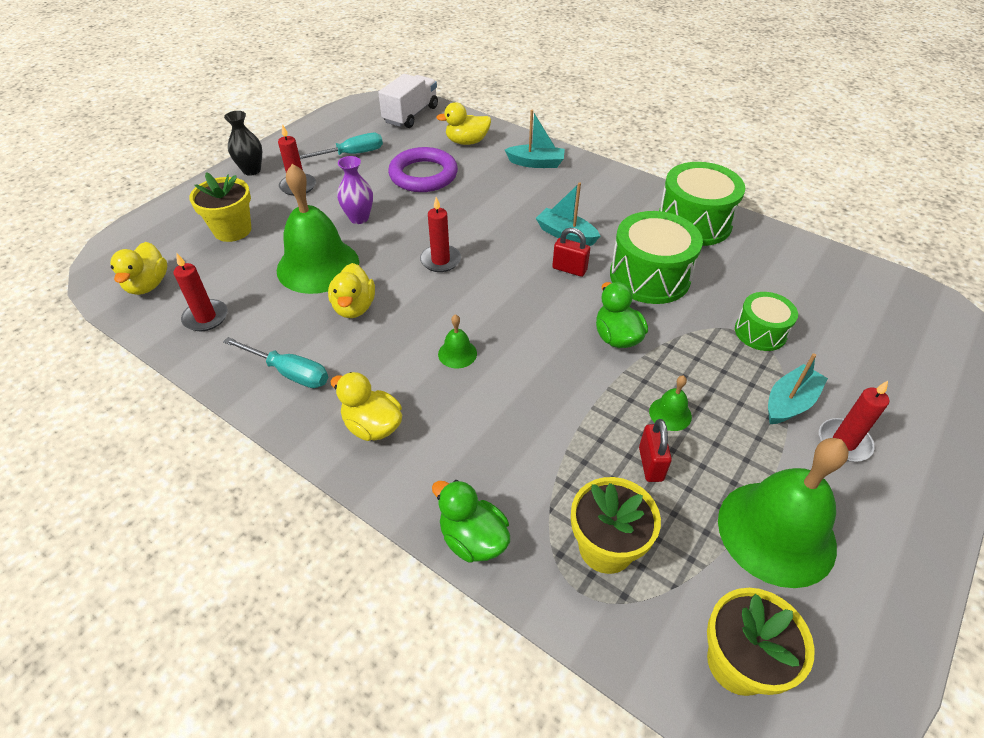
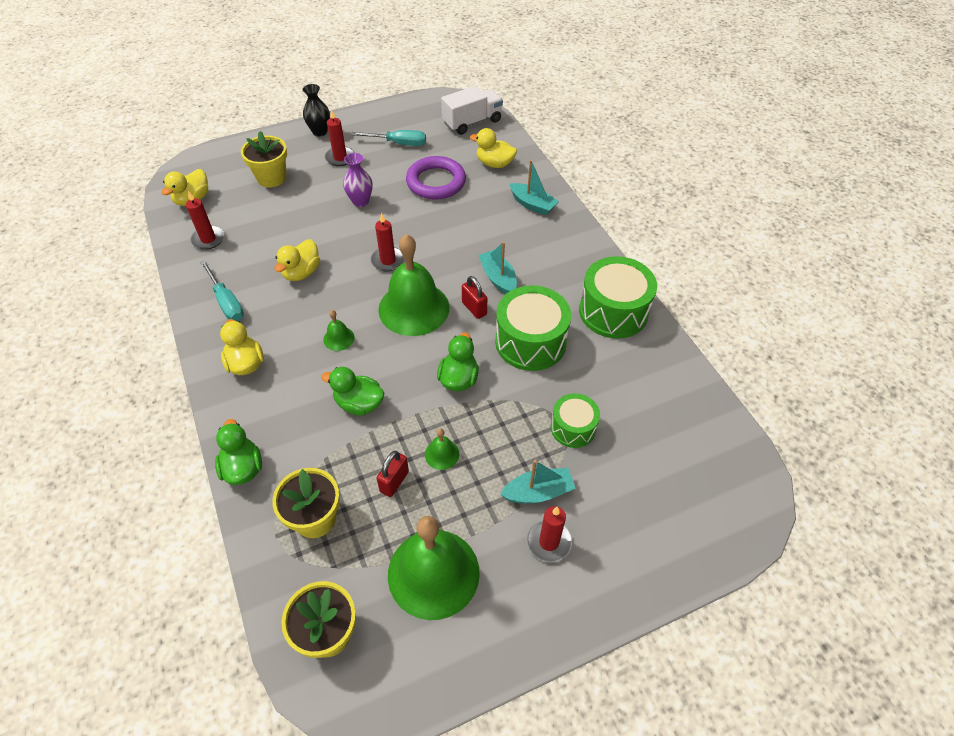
camera: 30 degrees right, 5 degrees up
green bell [277,164,359,294] -> green bell moved to [378,234,449,336]
none -> green duck [321,367,384,416]

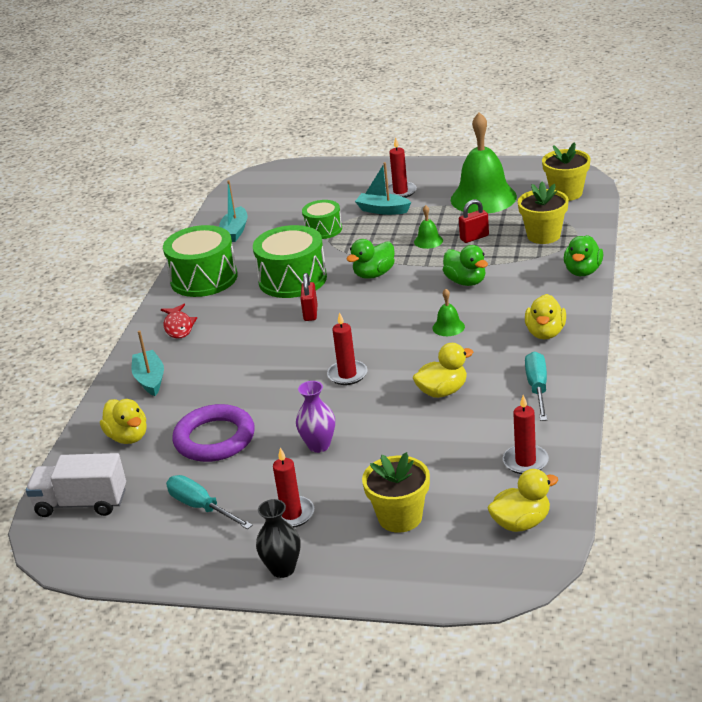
camera: 140 degrees left, 20 degrees down
green bell [378,234,449,336] -> none
turquoise boat [478,242,517,294] -> turquoise boat moved to [219,180,248,242]
none -> red fish [161,304,197,339]

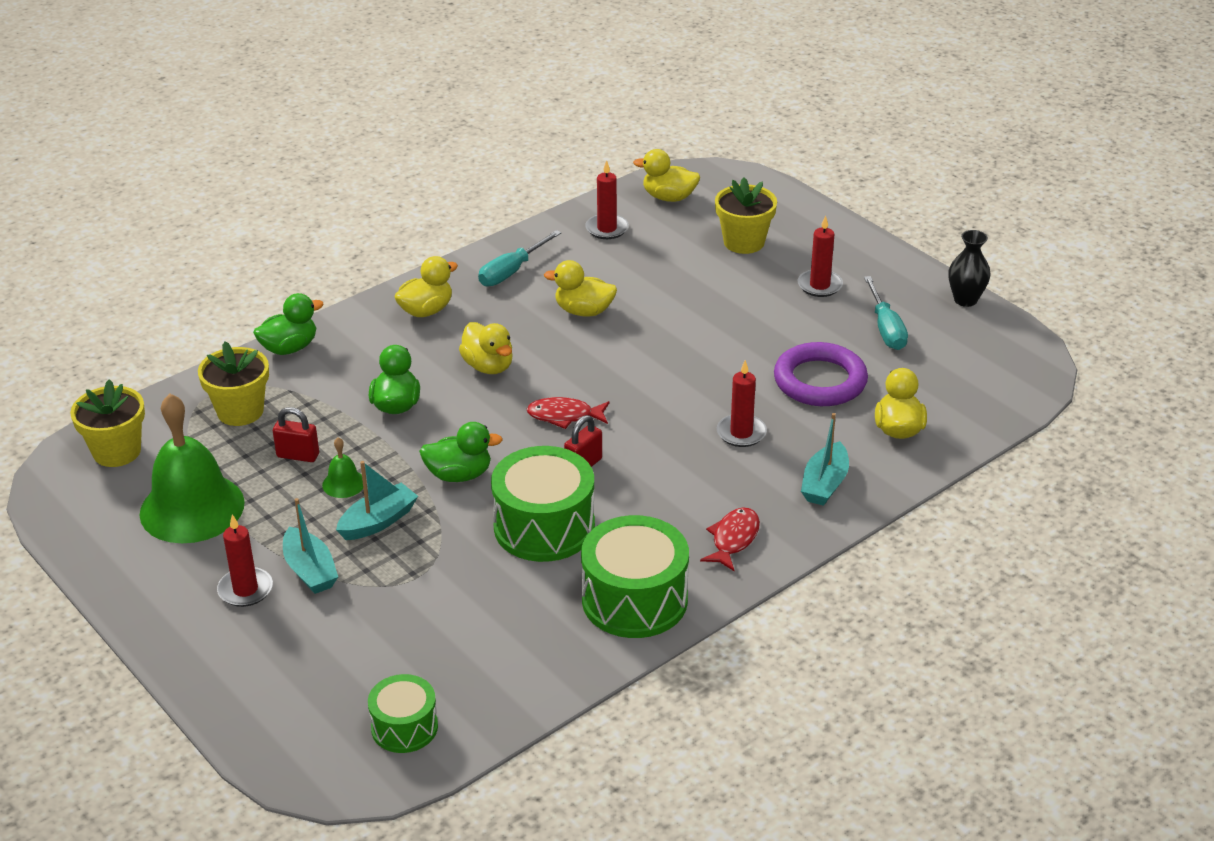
camera: 145 degrees left, 5 degrees up
white truck [26,453,126,517] -> none
turquoise boat [219,180,248,242] -> turquoise boat moved to [336,461,418,540]
black vase [256,499,300,578] -> black vase moved to [948,230,991,307]
purple vase [296,381,335,453] -> none
green drum [302,200,342,239] -> green drum moved to [368,674,438,753]
red candle [327,312,367,385] -> red candle moved to [717,360,767,447]
green bell [432,289,465,336] -> yellow duck [459,322,513,374]
none -> red fish [527,397,610,429]

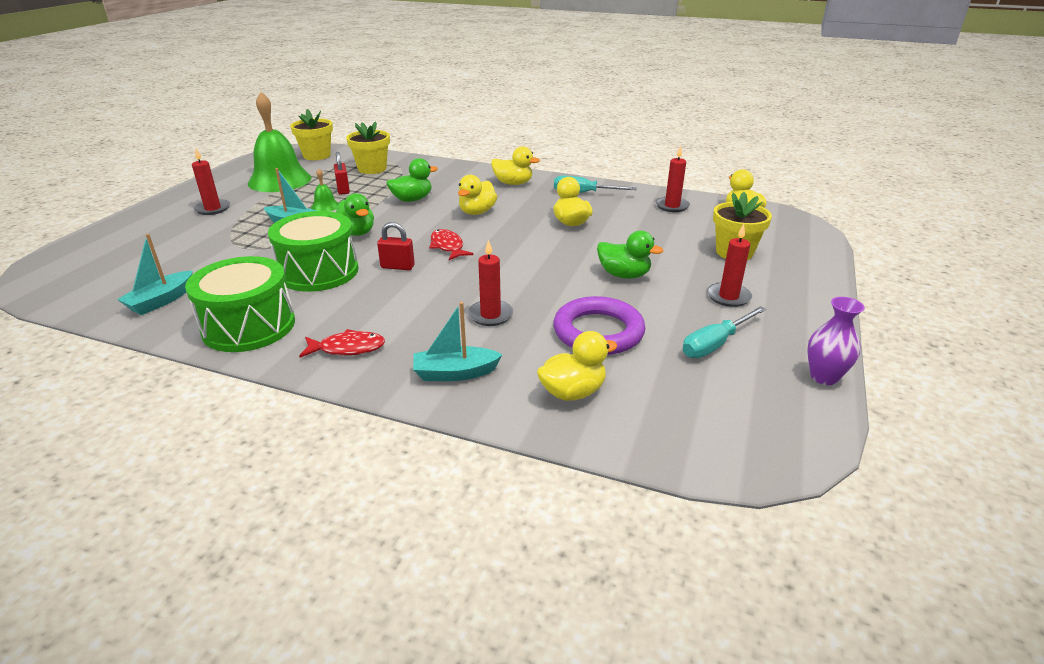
camera: 60 degrees right, 5 degrees down
green duck [253,293,324,355] -> green duck moved to [597,231,663,279]
turquoise boat [283,498,338,594] -> turquoise boat moved to [117,234,193,315]
green drum [368,674,438,753] -> none
black vase [948,230,991,307] -> purple vase [807,297,865,385]

